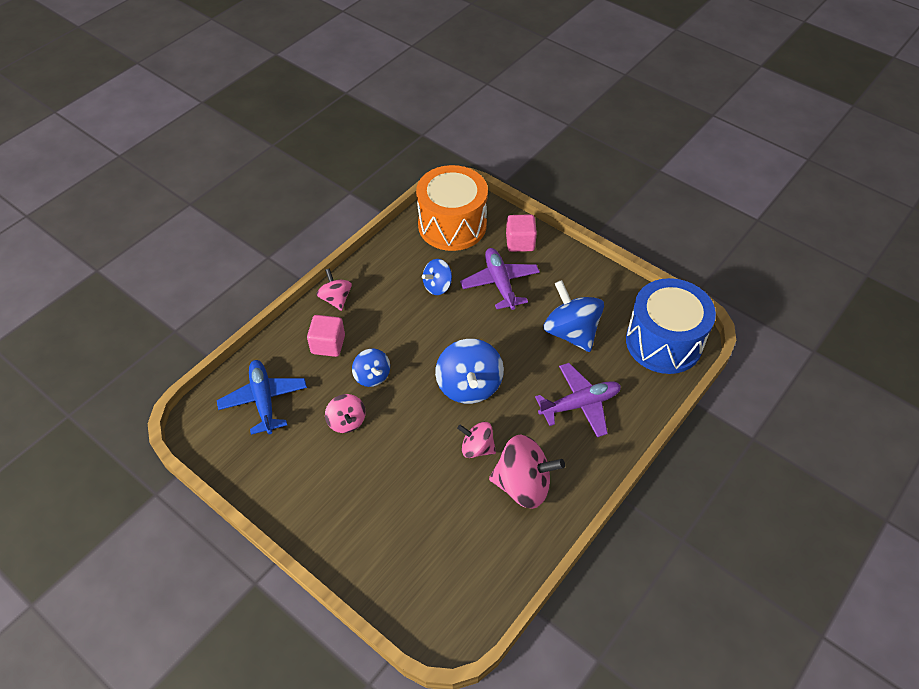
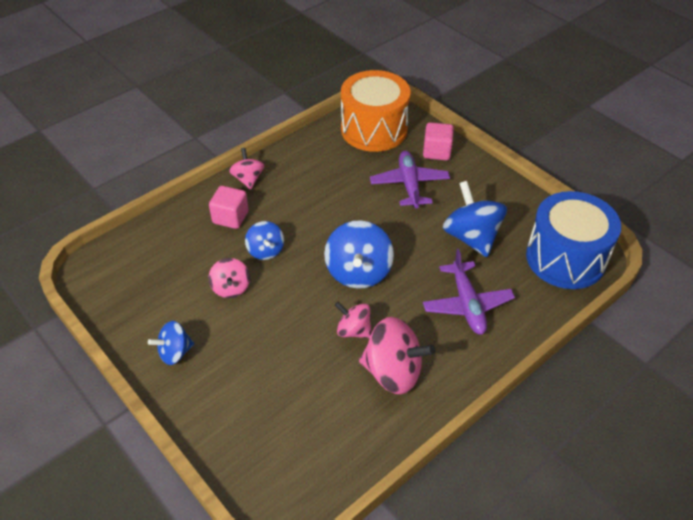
camera: 10 degrees right, 5 degrees down
blue plane [217,360,307,435] -> none
blue spinning top [422,259,452,295] -> blue spinning top moved to [148,321,194,365]
purple plane [535,363,621,437] -> purple plane turned 90 degrees clockwise [423,249,515,335]

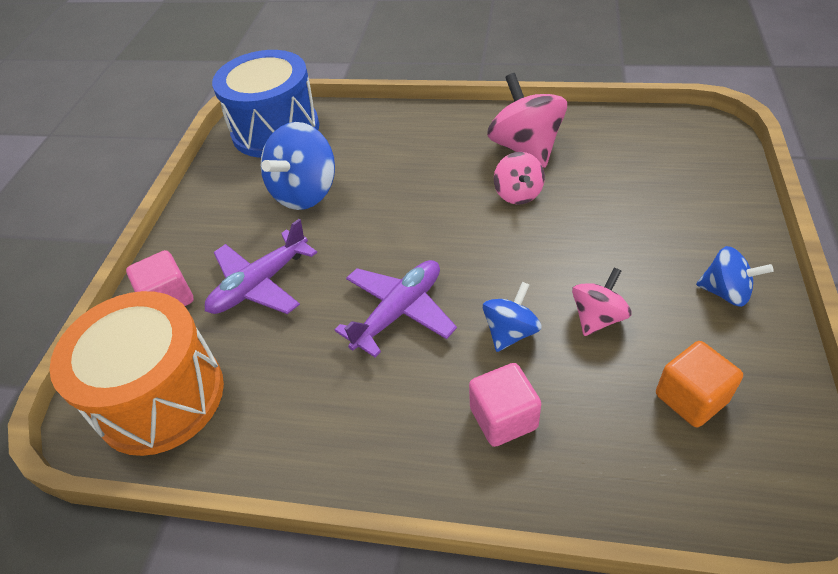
camera: 125 degrees left, 0 degrees up
pink spinning top [229,148,265,190] -> none
blue spinning top [324,220,394,289] -> none
purple plane [423,249,515,335] -> purple plane moved to [335,260,457,357]
none -> orange cube [656,341,743,427]

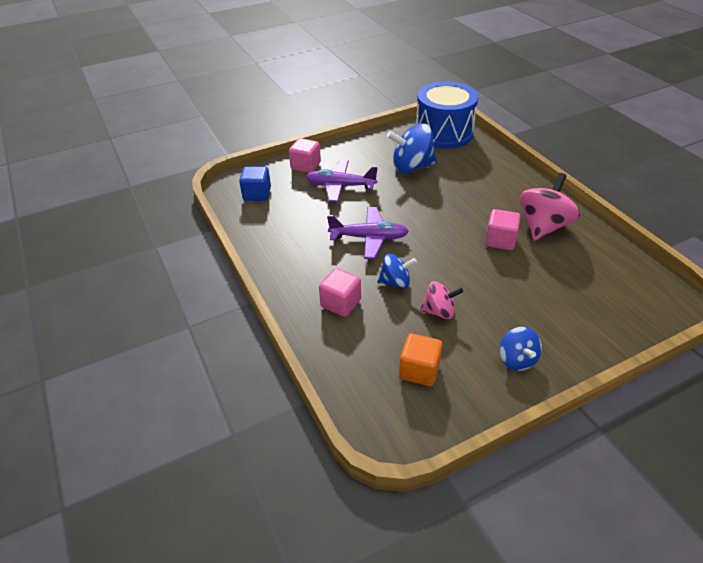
camera: 50 degrees right, 5 degrees down
orange drum [49,291,224,456] -> blue cube [239,166,271,201]
pink spinning top [494,152,545,205] -> pink cube [485,209,521,250]

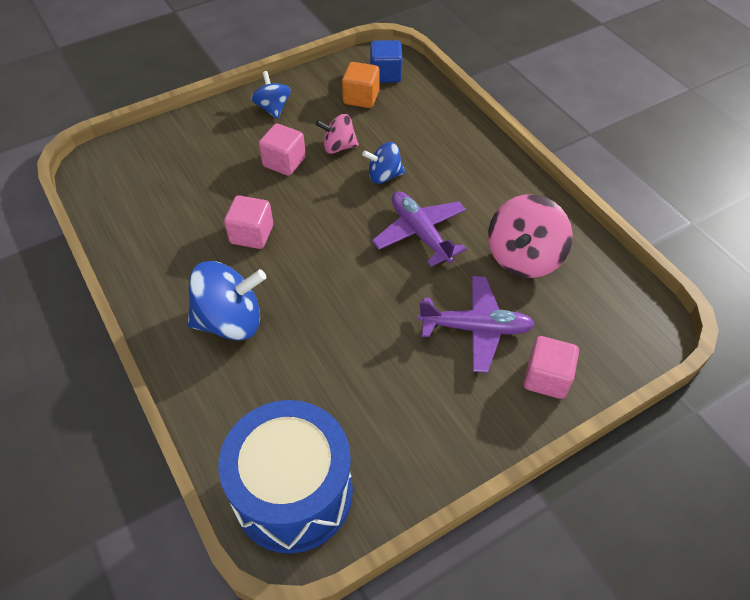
camera: 175 degrees right, 10 degrees up
blue cube [239,166,271,201] -> blue cube moved to [370,40,402,83]
pink cube [319,268,361,317] -> pink cube moved to [259,124,306,176]
purple plane [327,207,409,259] -> purple plane turned 60 degrees clockwise [372,191,467,267]
blue spinning top [387,123,437,173] -> blue spinning top moved to [188,261,266,341]
pink spinning top [519,173,580,241] -> pink spinning top moved to [488,194,573,278]

